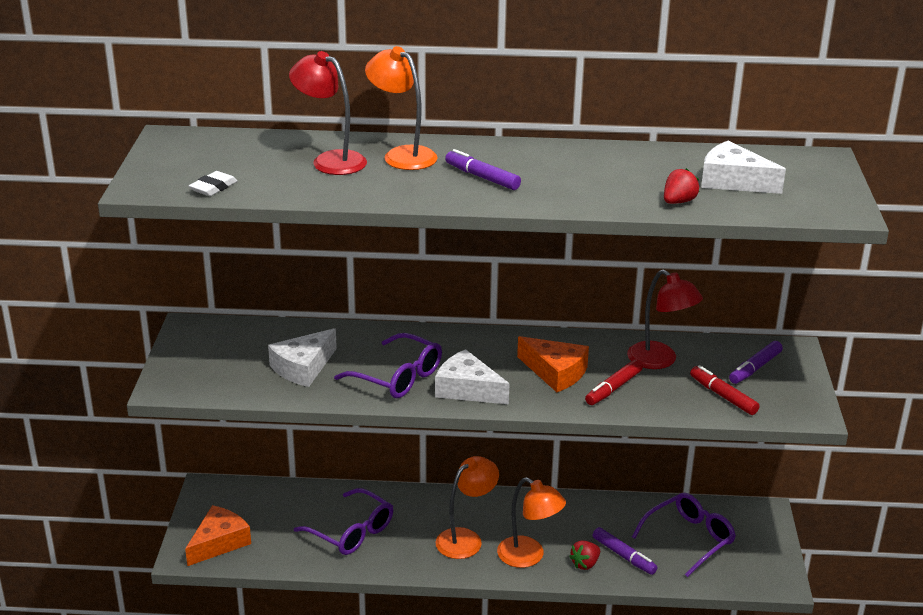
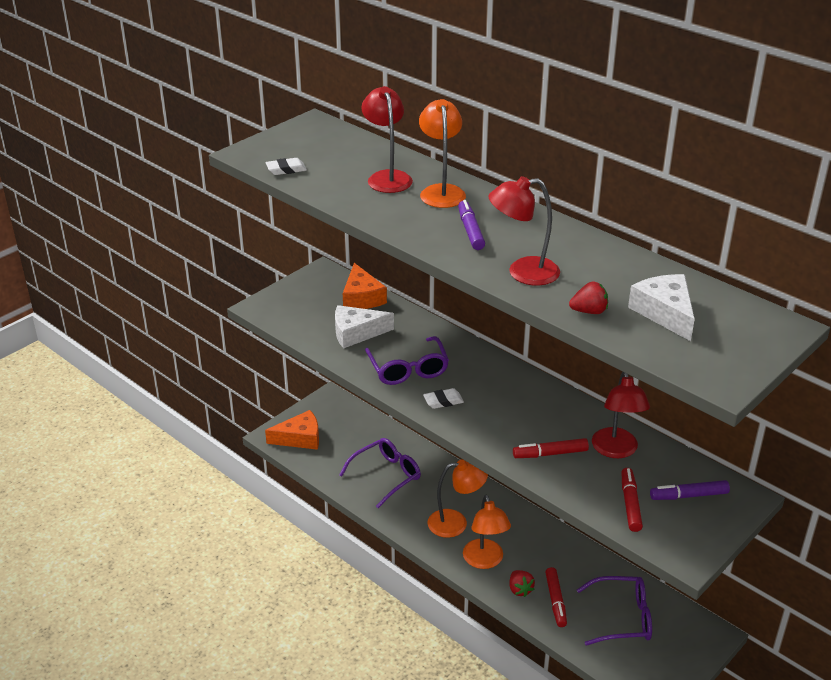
camera: 40 degrees right, 5 degrees up
purple glasses [294,488,393,555] -> purple glasses turned 120 degrees counterclockwise [339,438,421,508]
white cheese [435,349,509,405] -> white eraser [423,388,464,409]
orange cheese [517,336,589,392] -> orange cheese moved to [343,263,387,309]
red strawberry [569,541,600,570] -> red strawberry turned 105 degrees counterclockwise [509,570,535,597]
purple marker [593,527,657,575] -> red marker [545,567,567,627]
none -> red lamp [489,176,560,286]

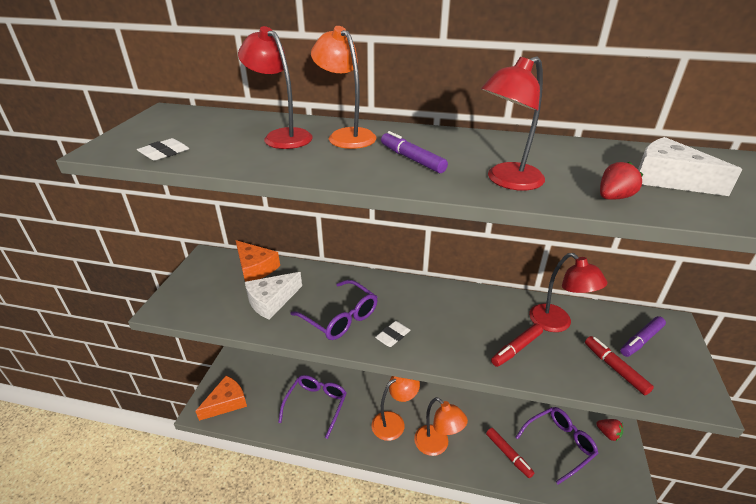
camera: 30 degrees left, 0 degrees up
red strawberry [509,570,535,597] -> red strawberry moved to [596,419,623,441]

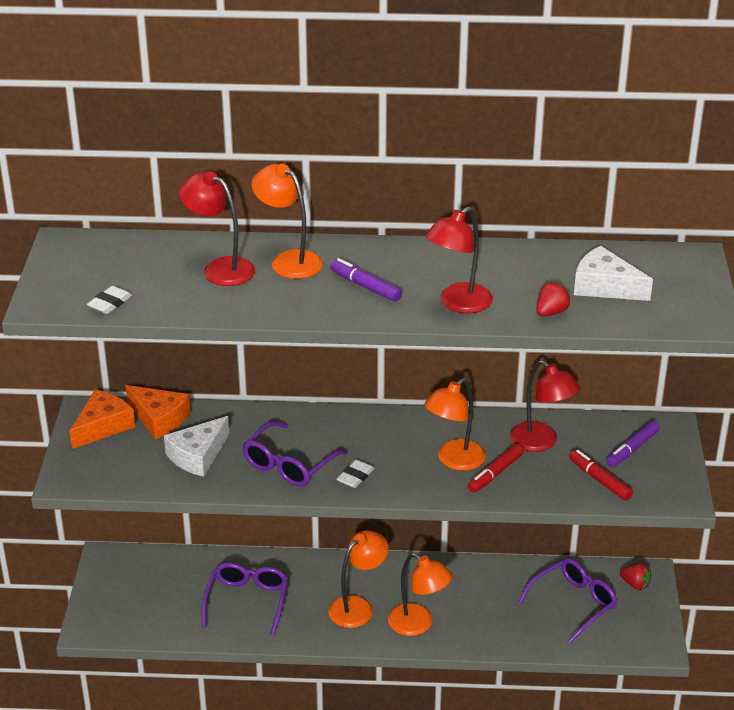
camera: 10 degrees left, 0 degrees up
orange cheese [195,375,247,421] -> orange cheese moved to [69,390,135,449]
purple glasses [291,280,377,340] -> purple glasses turned 90 degrees clockwise [242,421,348,487]
red marker [486,428,534,478] -> none
none -> orange lamp [424,378,486,471]

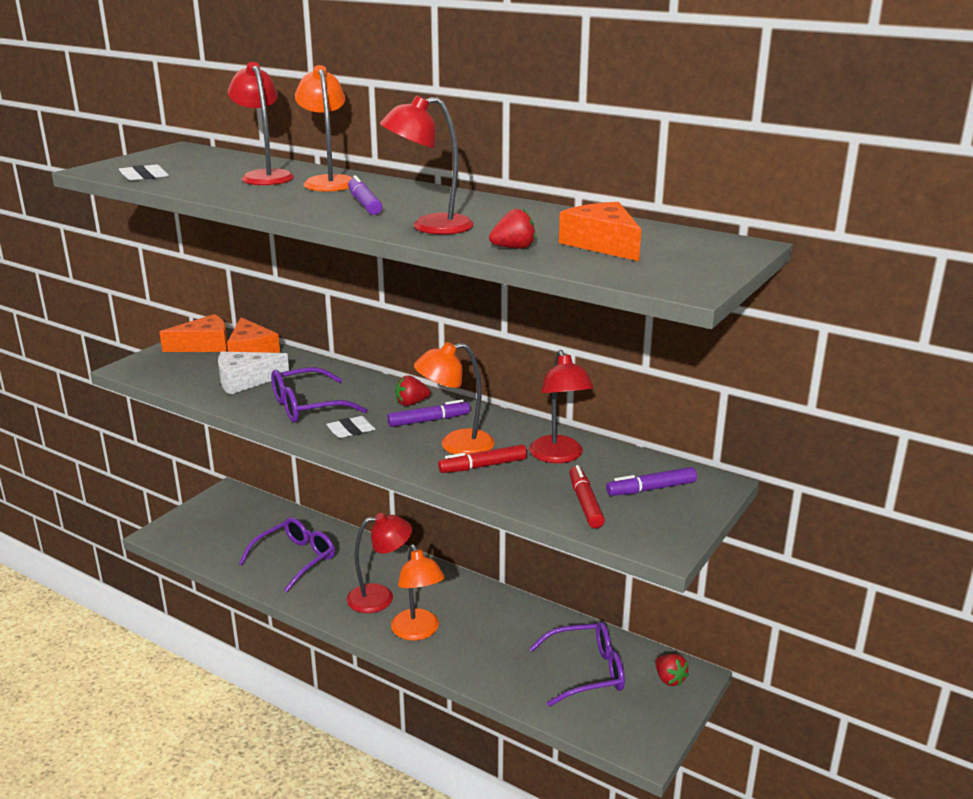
camera: 30 degrees right, 10 degrees down
orange lamp [328,530,389,628] -> red lamp [347,513,412,613]
white cheese [574,246,653,301] -> orange cheese [559,202,641,261]
none -> purple marker [387,400,470,427]
none -> red strawberry [395,375,431,406]

